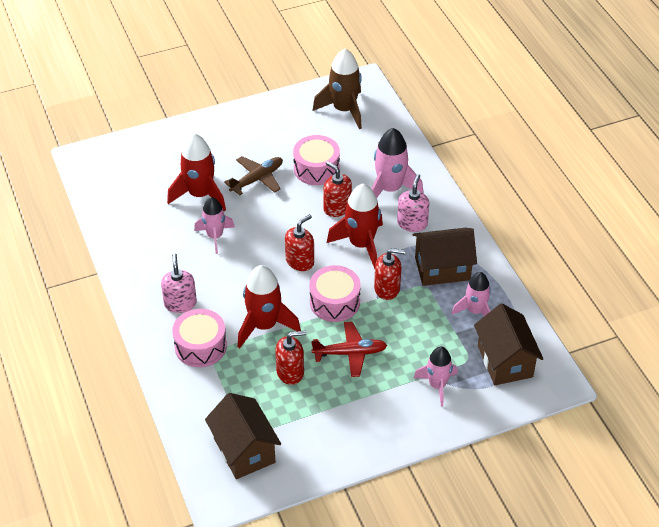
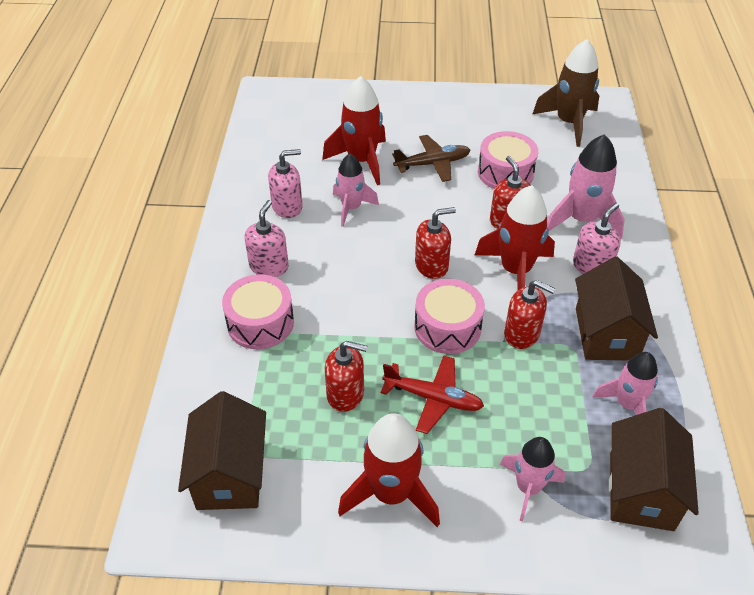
camera: 25 degrees right, 0 degrees up
red rocket [238,265,301,348] -> red rocket moved to [338,413,440,527]
brown house [413,228,477,286] -> brown house turned 75 degrees clockwise [575,257,658,360]
none -> pink soap dispenser [268,149,303,218]

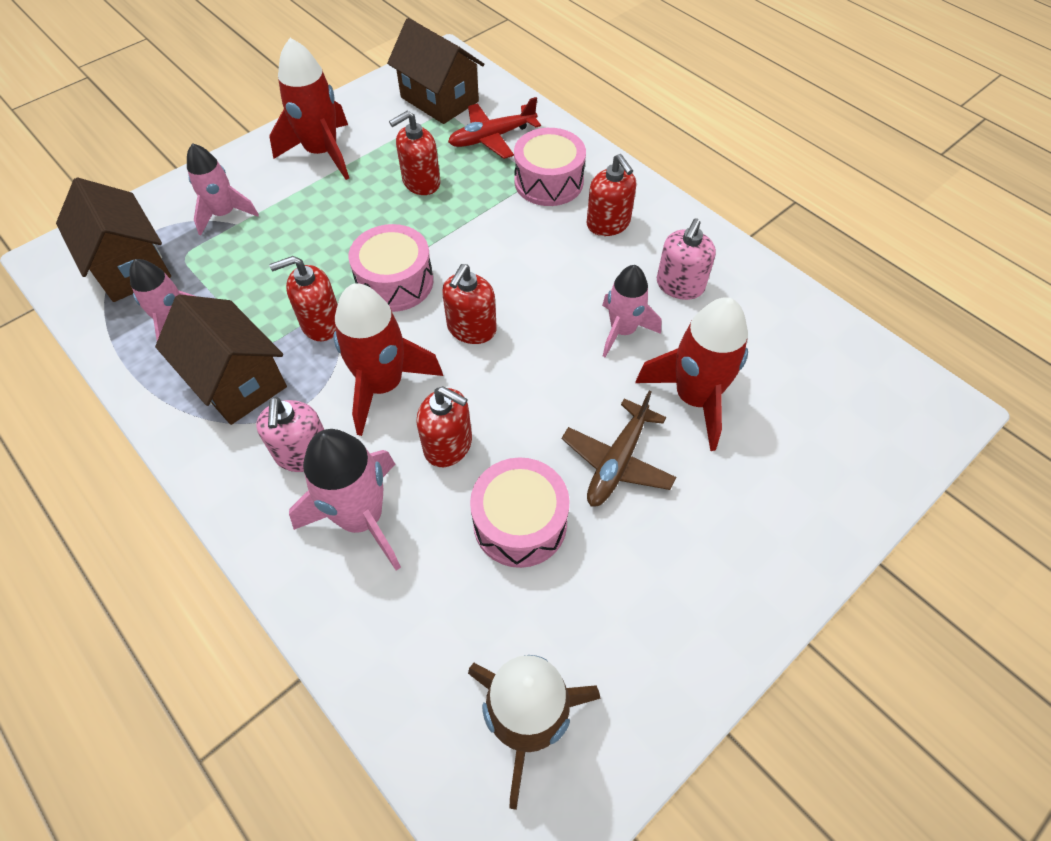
camera: 135 degrees right, 10 degrees up
pink soap dispenser [245,200,289,277] -> red soap dispenser [587,154,636,236]
red plane [381,355,484,434] -> red plane moved to [448,97,541,159]

